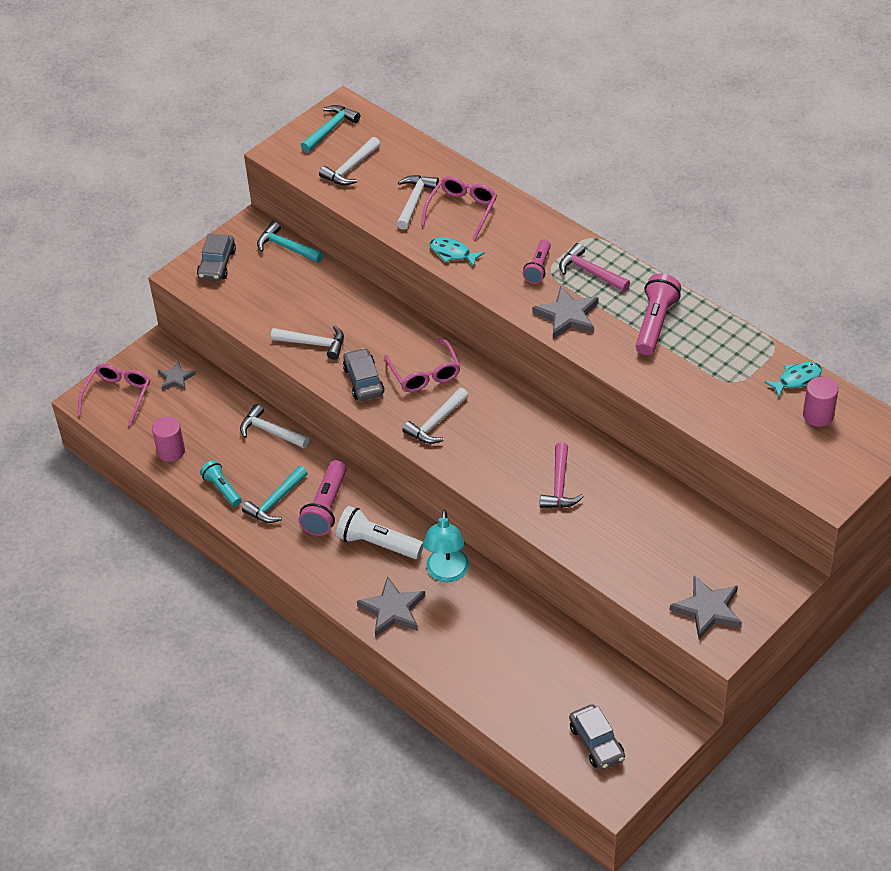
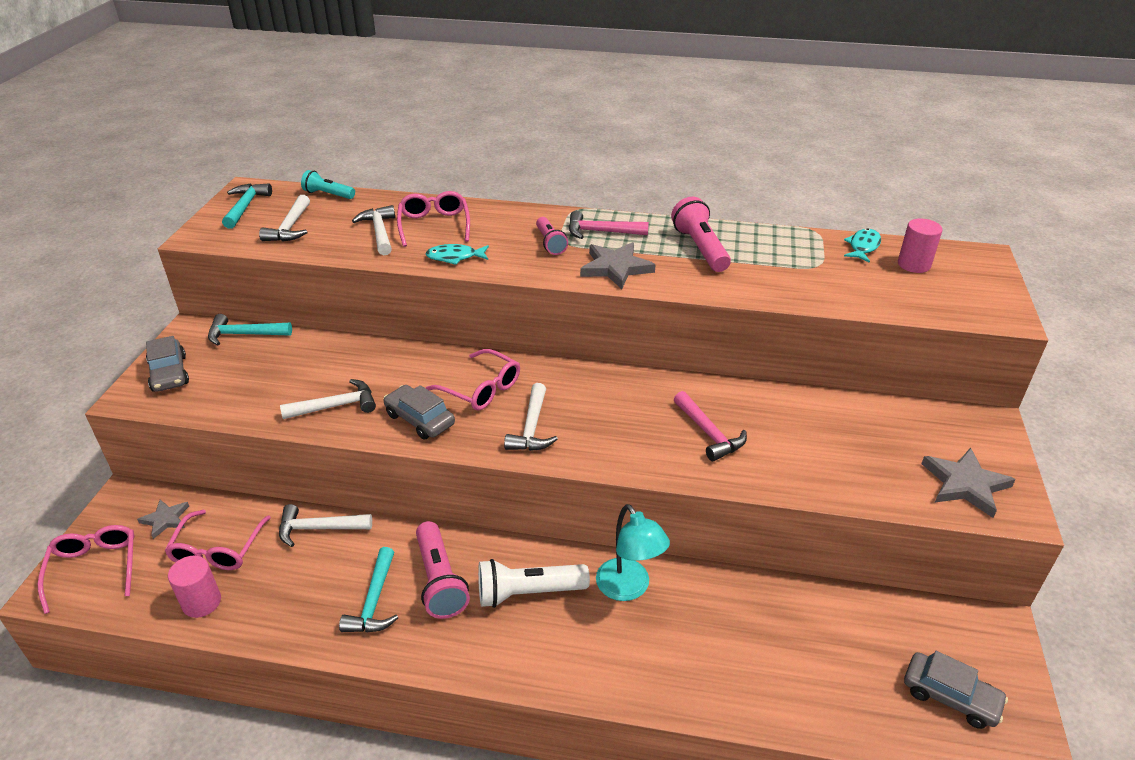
camera: 35 degrees left, 10 degrees down
turquoise flashlight [200,460,242,506] -> turquoise flashlight moved to [301,170,355,199]
grey star [357,576,425,637] -> none
none -> pink glasses [164,510,271,570]

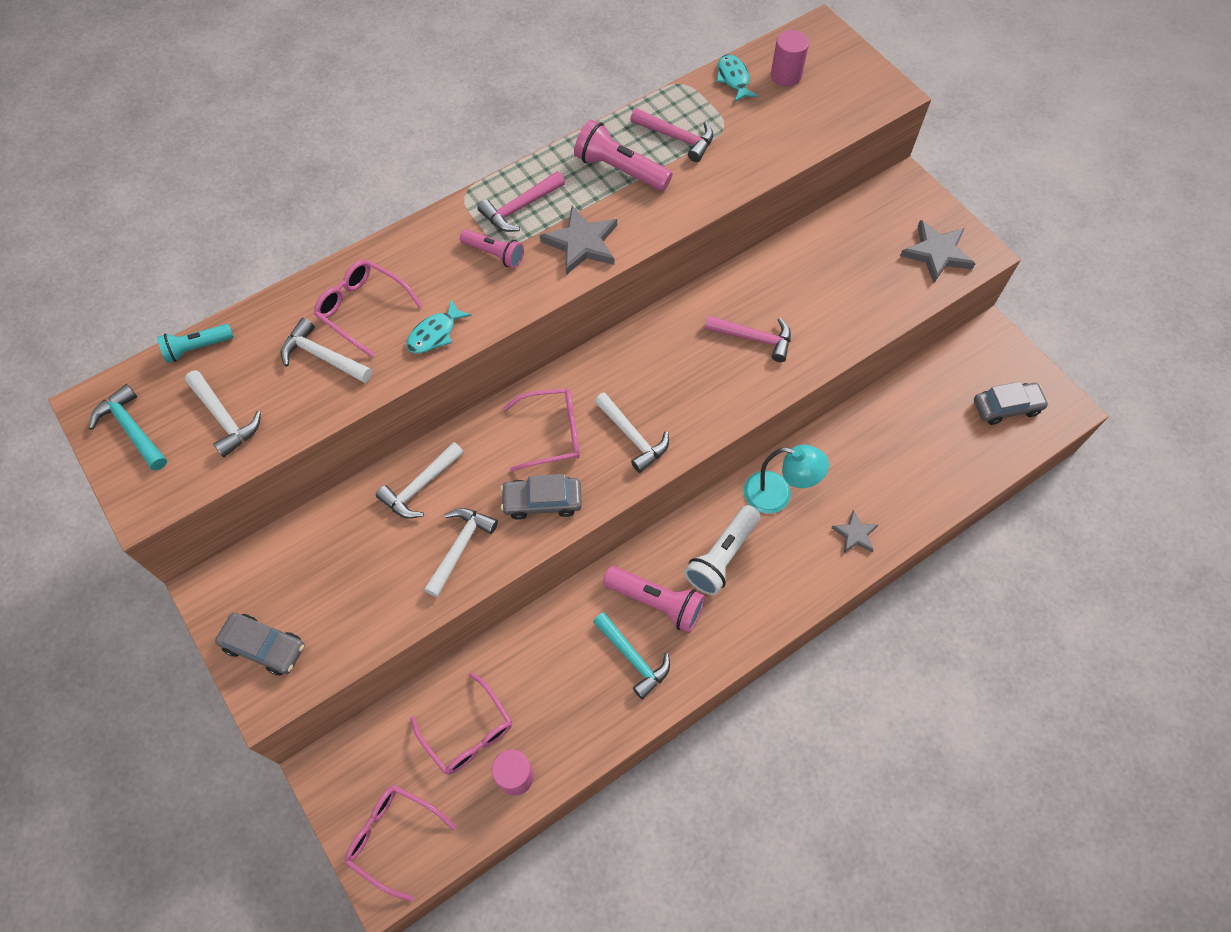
camera: 45 degrees left, 25 degrees up
grey star [137,500,189,539] -> grey star moved to [831,510,879,553]
turquoise hammer [208,314,292,345] -> none
white hammer [279,504,372,547] -> white hammer moved to [376,442,464,519]
none -> pink hammer [630,108,713,162]

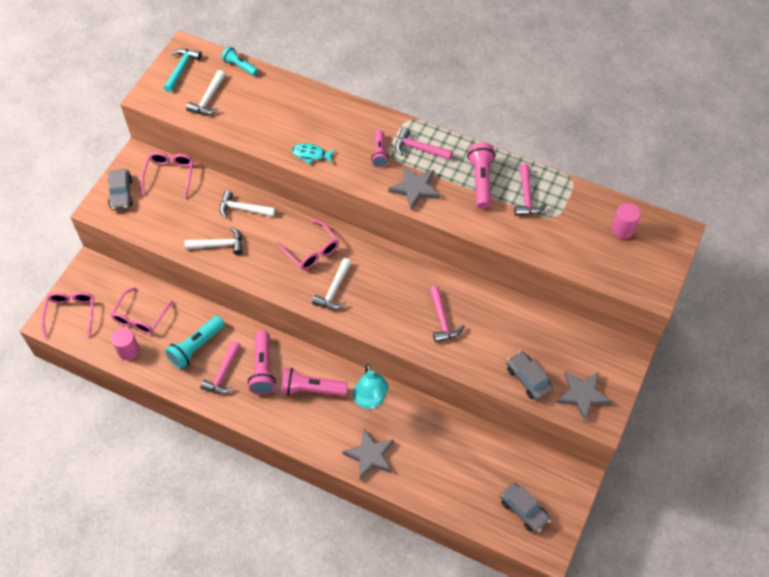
camera: 60 degrees right, 5 degrees down
white hammer [281,318,372,383] -> none
pink glasses [314,260,423,357] -> pink glasses moved to [141,152,194,198]
grey car [501,474,582,520] -> grey car moved to [507,351,553,400]
turquoise hammer [593,612,670,700] -> pink hammer [200,341,240,394]
white flashlight [684,505,760,595] -> pink flashlight [281,368,348,396]
turquoise fish [716,54,758,102] -> none
grey star [831,510,879,553] -> grey star [342,429,394,480], size x1.63
none -> turquoise flashlight [165,316,225,369]

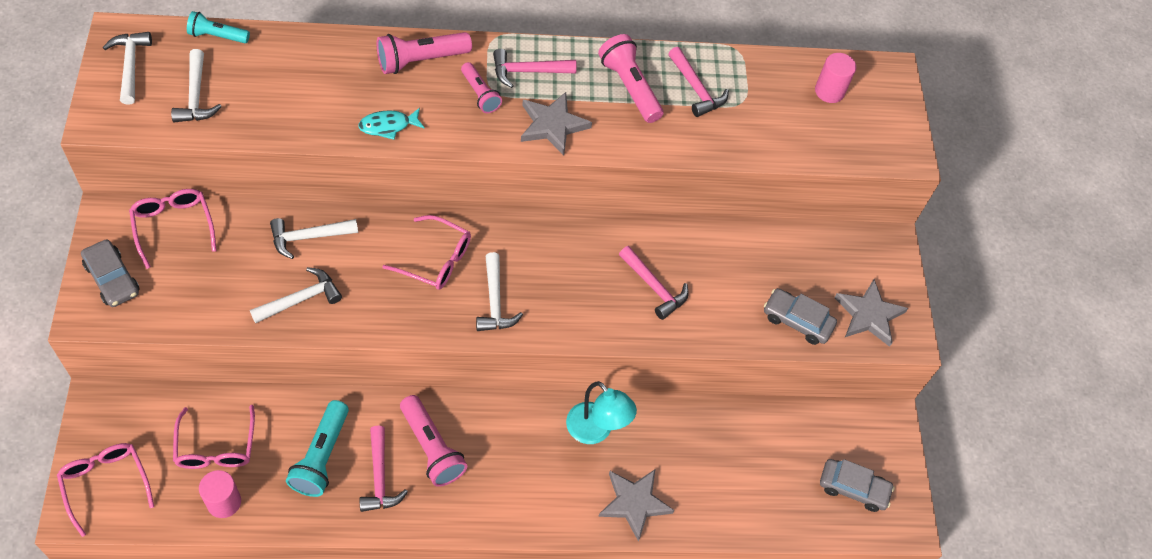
camera: 35 degrees left, 0 degrees up
turquoise hammer [164,49,202,92] -> white hammer [103,32,152,105]
pink flashlight [281,368,348,396] -> pink flashlight moved to [377,32,472,74]

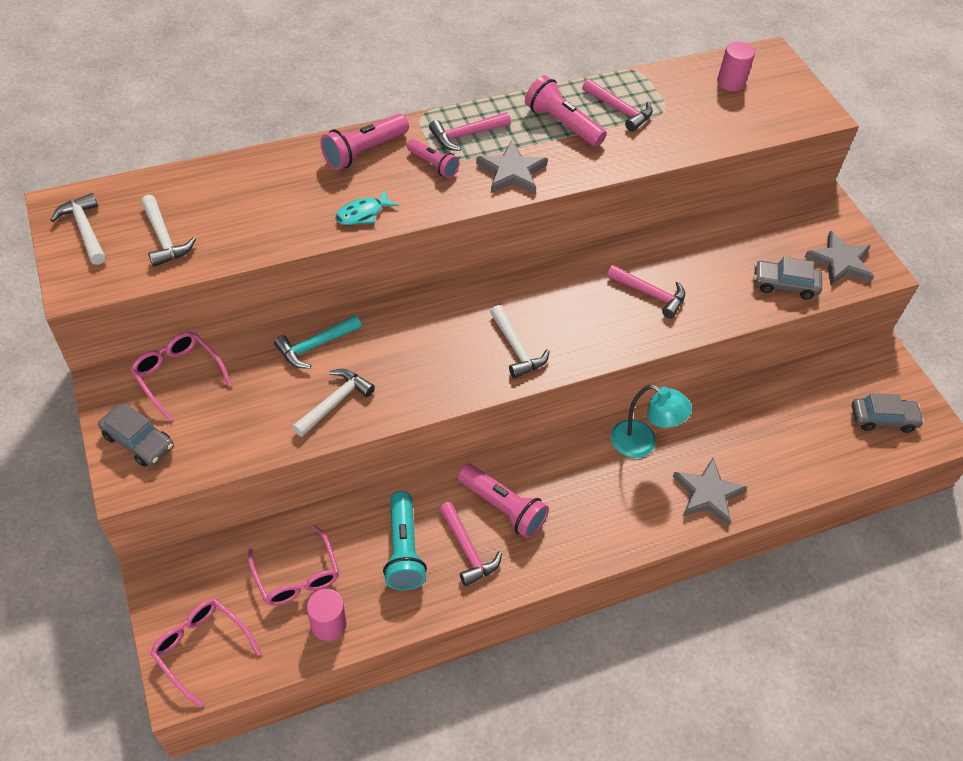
camera: 15 degrees left, 5 degrees down
turquoise flashlight [187,11,250,43] -> none
white hammer [270,218,358,259] -> turquoise hammer [274,315,362,369]
pink glasses [382,215,471,290] -> none

